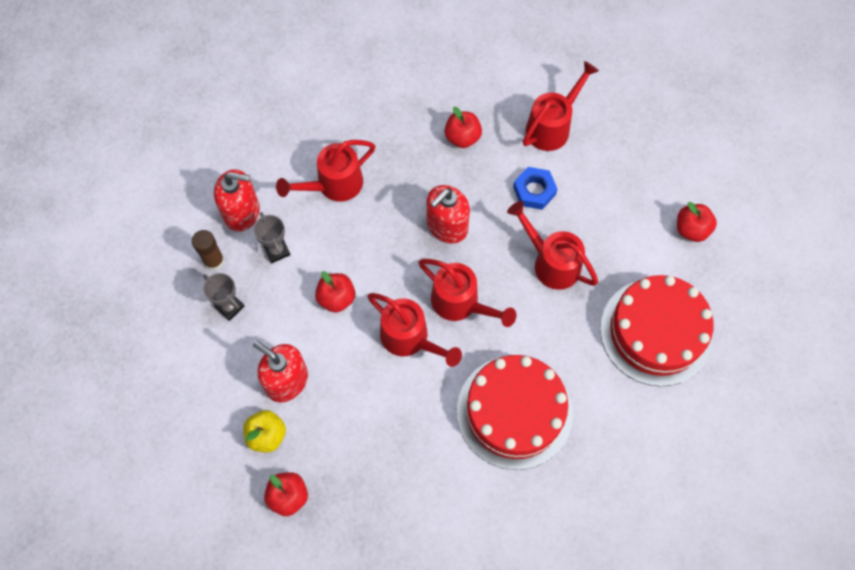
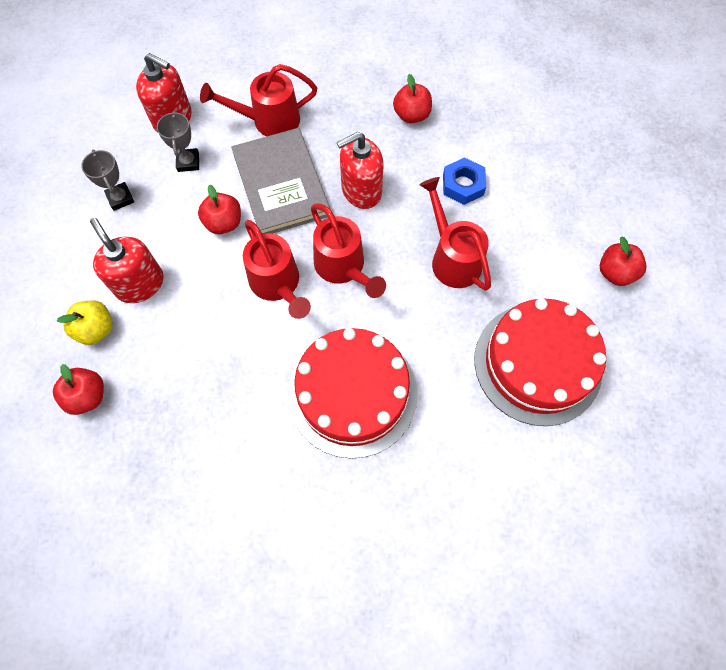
camera: 20 degrees right, 0 degrees up
brown glue stick [192,230,224,271] -> none
red watering can [523,61,599,151] -> none
none -> grey book [231,128,330,234]

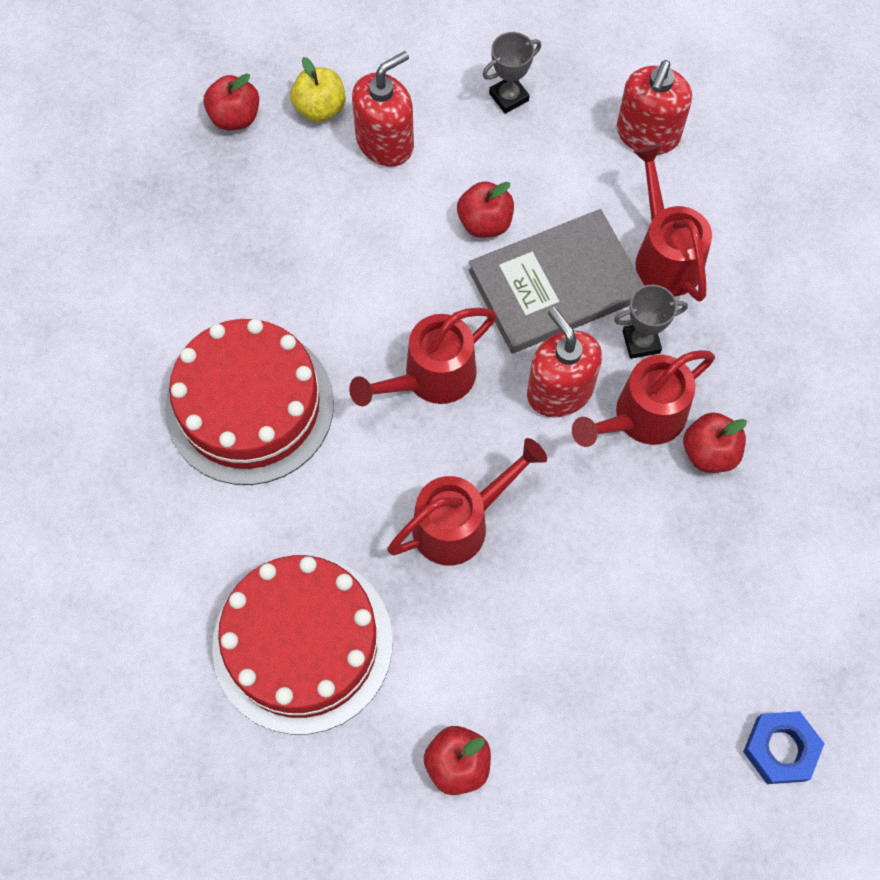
camera: 85 degrees right, 0 degrees up
grey trophy [157,110,199,172] -> grey trophy moved to [614,285,688,359]
red watering can [243,220,311,319] -> red watering can moved to [572,350,715,447]
blue nut [443,157,486,205] -> blue nut moved to [743,711,825,784]

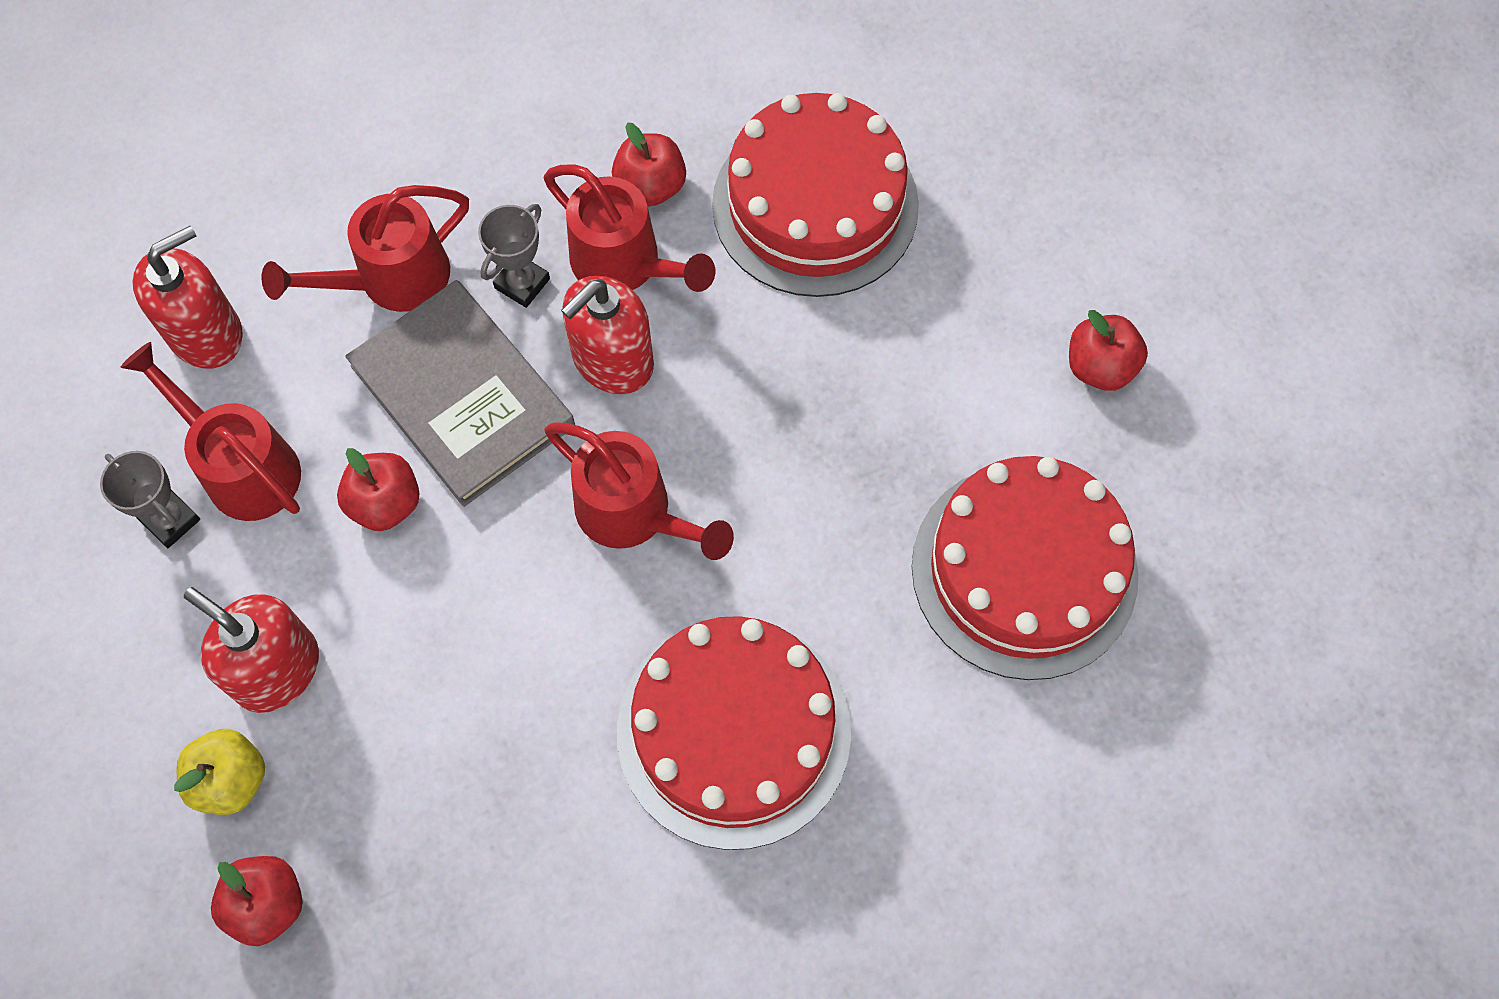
camera: 105 degrees left, 0 degrees up
red watering can [387,438,547,565] -> red watering can moved to [121,342,301,521]
grey trophy [614,285,688,359] -> grey trophy turned 60 degrees clockwise [478,204,550,308]
red soap dispenser [616,60,692,155] -> red soap dispenser turned 45 degrees counterclockwise [132,226,243,369]
blue nut [743,711,825,784] -> none
none -> red cake [712,93,919,297]

